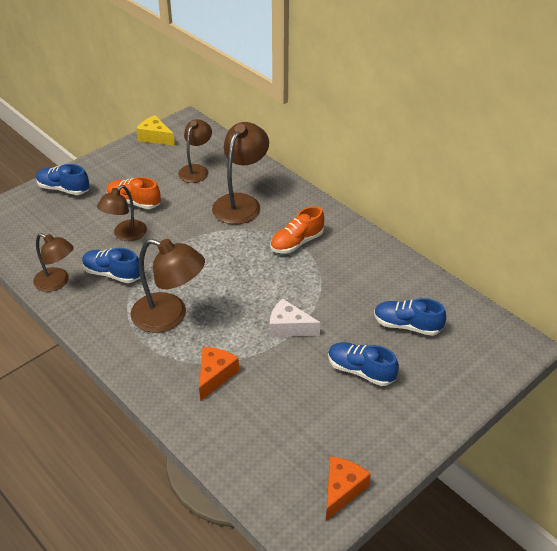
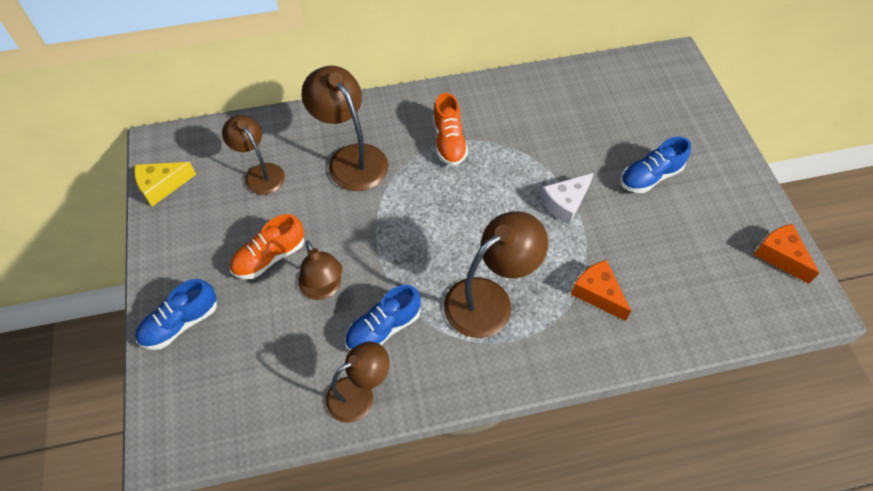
camera: 60 degrees left, 15 degrees up
blue shoe [374,298,446,336] -> none

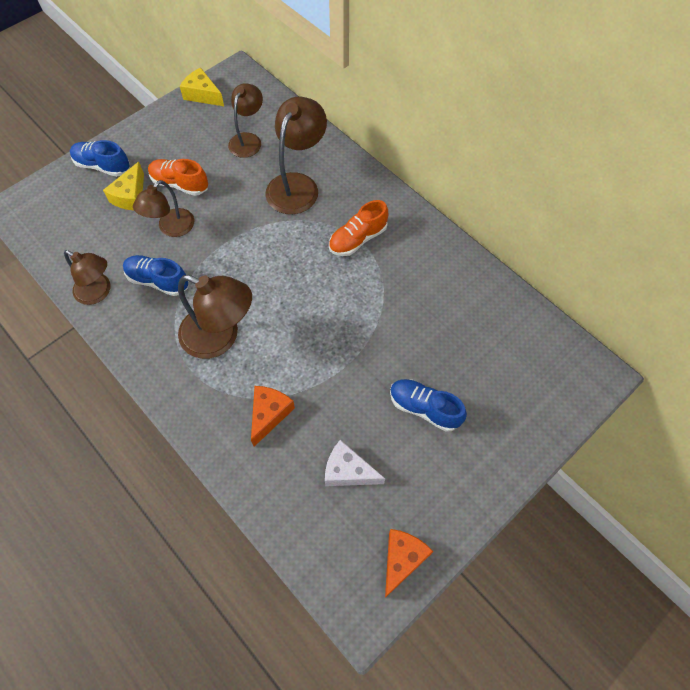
camera: 60 degrees right, 5 degrees up
white cheese [540,173,594,225] -> white cheese moved to [325,440,385,486]
none -> yellow cheese [103,162,144,211]

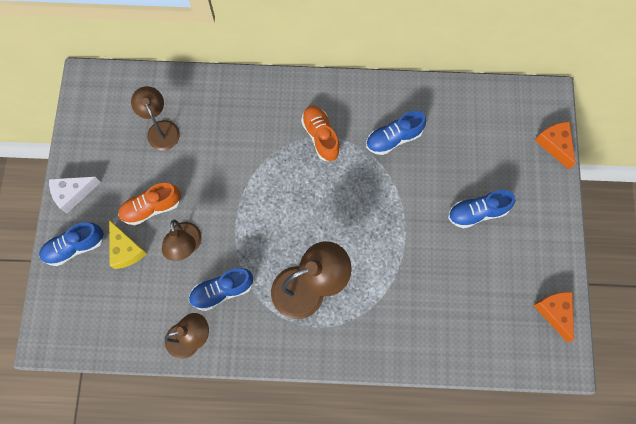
camera: 45 degrees left, 10 degrees up
yellow cheese [180,68,224,106] -> none
orange cheese [251,386,295,447] -> orange cheese moved to [535,122,576,169]
brown lamp [265,97,327,214] -> none
white cheese [325,440,385,486] -> white cheese moved to [49,177,101,214]
orange shoe [329,200,388,256] -> orange shoe turned 150 degrees clockwise [301,105,340,161]
none -> blue shoe [366,111,426,155]

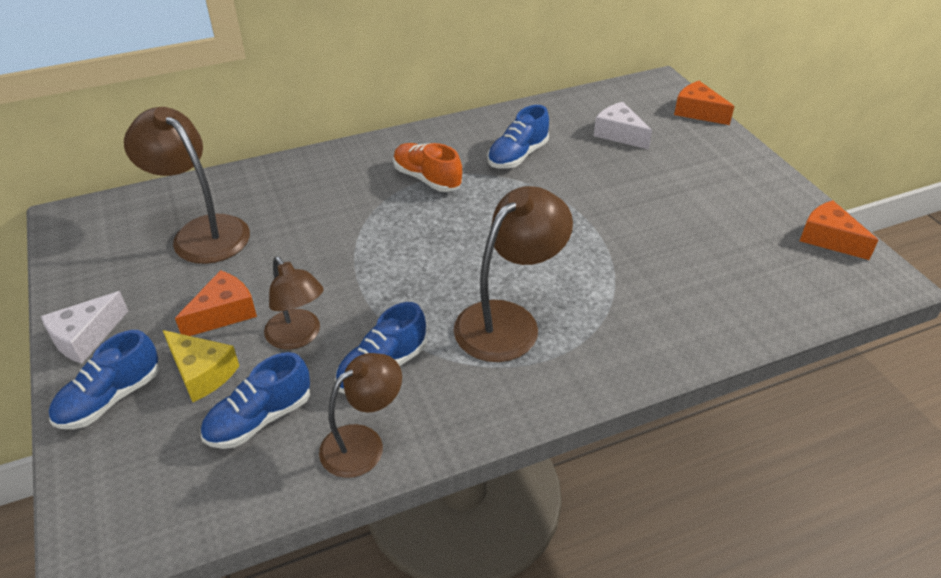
camera: 25 degrees left, 30 degrees down
orange shoe [118,183,181,226] -> orange cheese [175,270,257,336]
brown lamp [131,86,180,150] -> brown lamp [124,107,250,264], size x1.53
blue shoe [448,190,515,228] -> blue shoe moved to [201,352,310,449]
none -> white cheese [594,102,652,149]

